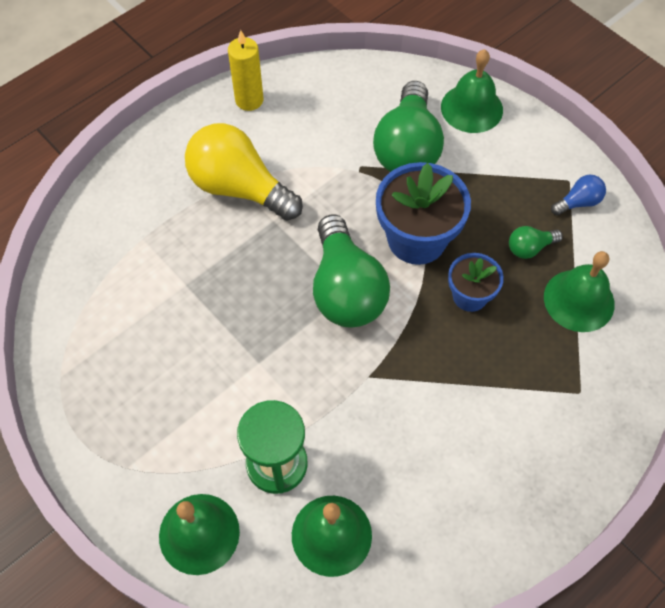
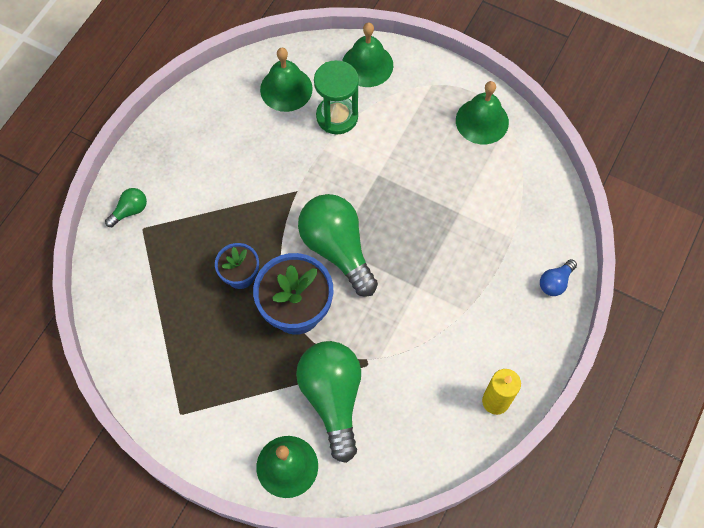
camera: 160 degrees right, 5 degrees up
yellow light bulb [185,123,303,220] -> none
green light bulb [509,226,563,259] -> green light bulb moved to [105,188,147,227]
green bell [544,251,615,332] -> green bell moved to [456,81,509,145]
blue light bulb [551,175,606,215] -> blue light bulb moved to [540,259,577,296]

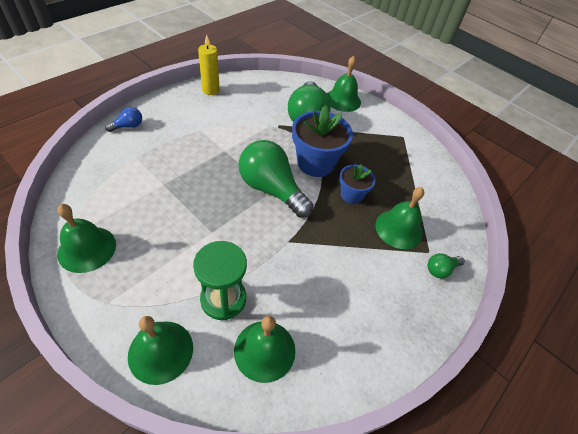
camera: 170 degrees left, 15 degrees down
green light bulb [298,194,378,297] -> green light bulb turned 150 degrees clockwise [239,140,313,218]
none -> green bell [375,187,424,249]

